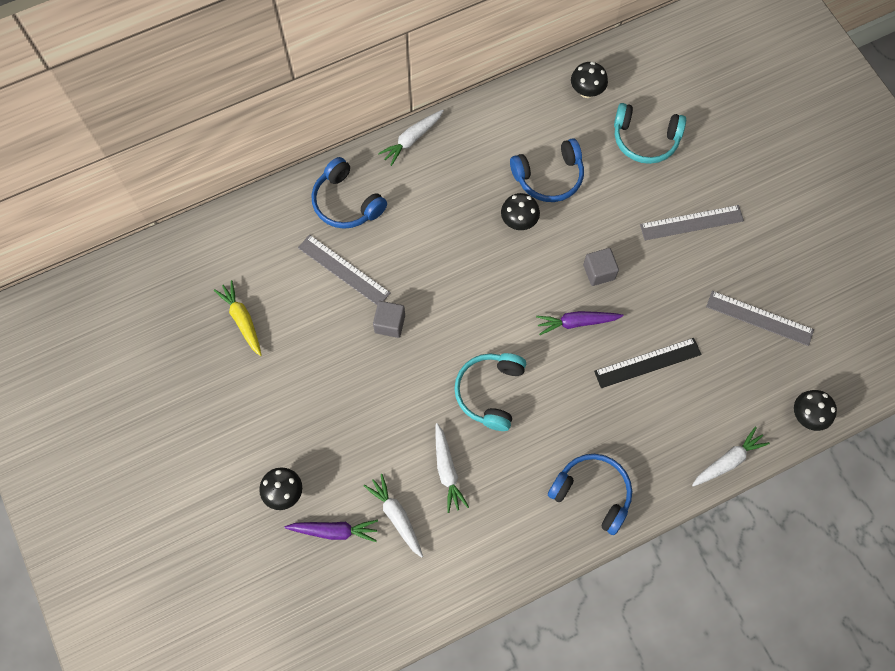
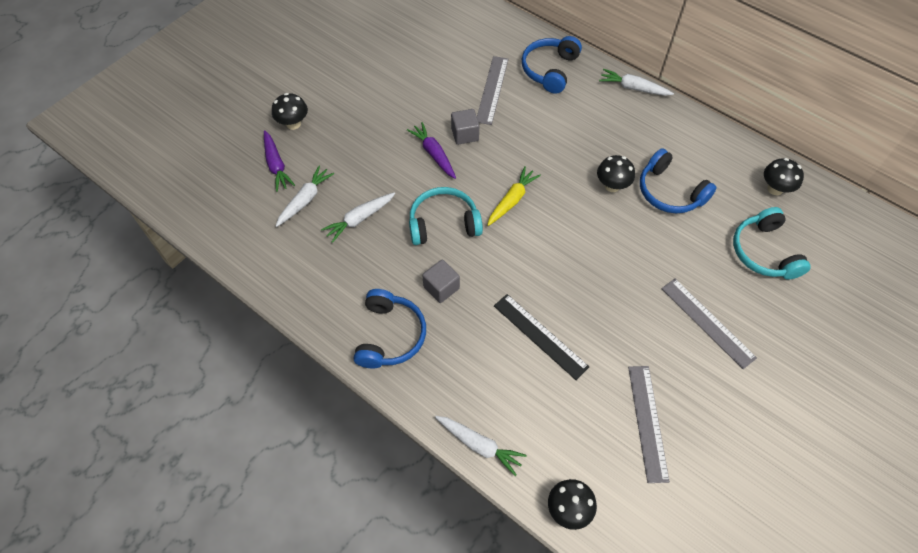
camera: 65 degrees right, 10 degrees down
yellow carrot [214,280,262,356] -> yellow carrot moved to [487,166,541,226]
purple carrot [536,311,623,335] -> purple carrot moved to [407,122,456,179]
grey cube [583,248,619,286] -> grey cube moved to [422,260,460,303]

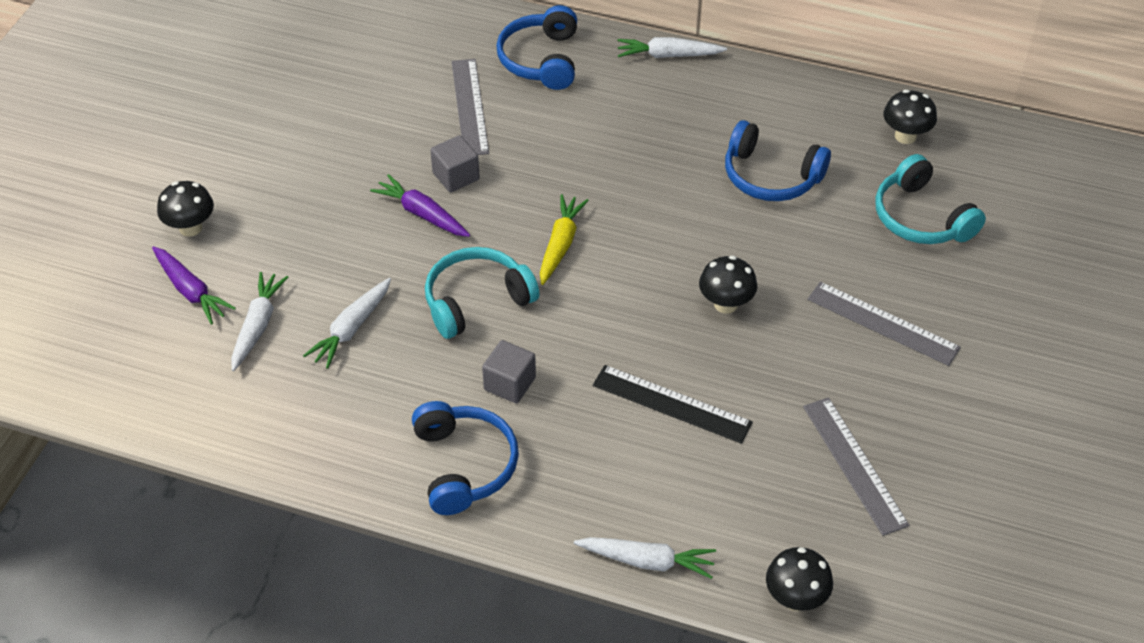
camera: 20 degrees left, 10 degrees down
black mushroom [597,155,635,192] -> black mushroom moved to [699,256,757,314]

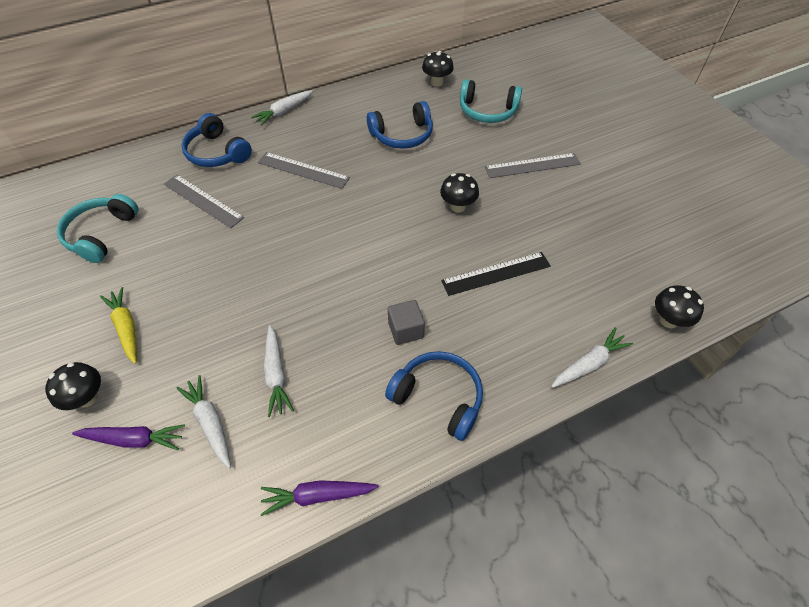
camera: 45 degrees left, 5 degrees up
purple carrot [370,174,470,237] -> purple carrot moved to [261,480,379,516]
turquoise headphones [425,247,539,339] -> turquoise headphones moved to [57,194,139,263]
grey cube [430,135,480,192] -> none
yellow carrot [540,194,589,285] -> yellow carrot moved to [100,287,137,364]
grey ruler [803,397,909,536] -> grey ruler moved to [258,152,350,189]

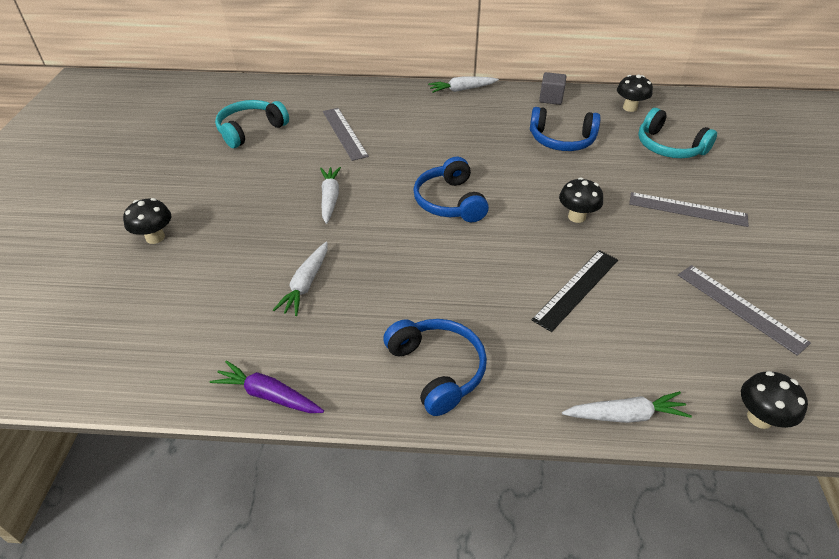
camera: 30 degrees right, 10 degrees down
purple carrot [72,424,185,450] -> none
yellow carrot [100,287,137,364] -> none
white carrot [176,375,231,468] -> white carrot moved to [320,167,341,224]
blue headphones [181,113,252,167] -> blue headphones moved to [413,157,489,222]
grey ruler [258,152,350,189] -> grey ruler moved to [678,265,811,356]
grey cube [388,300,425,345] -> grey cube moved to [539,72,566,105]
black ruler [441,252,551,296] -> black ruler turned 60 degrees counterclockwise [531,250,618,332]

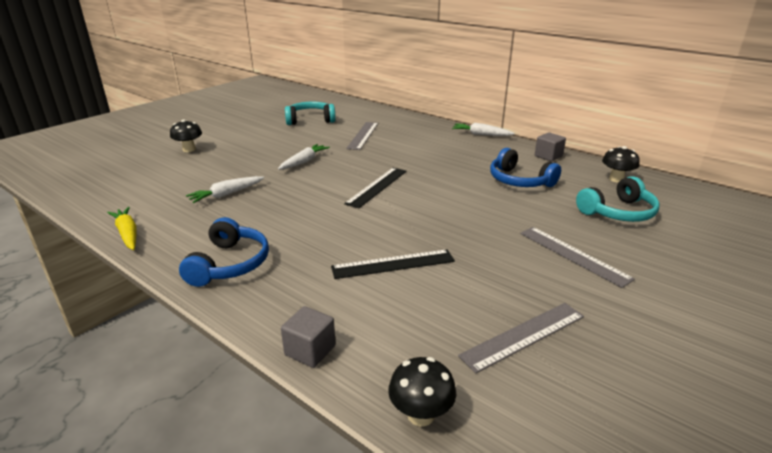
camera: 35 degrees right, 15 degrees down
purple carrot [210,360,324,413] -> yellow carrot [107,207,136,250]
blue headphones [413,157,489,222] -> black ruler [344,168,407,208]
black mushroom [559,177,603,223] -> none
white carrot [562,391,692,423] -> grey cube [281,306,336,368]
turquoise headphones [638,108,717,158] -> turquoise headphones turned 105 degrees counterclockwise [576,176,660,222]
grey ruler [678,265,811,356] -> grey ruler turned 60 degrees clockwise [458,303,584,373]

